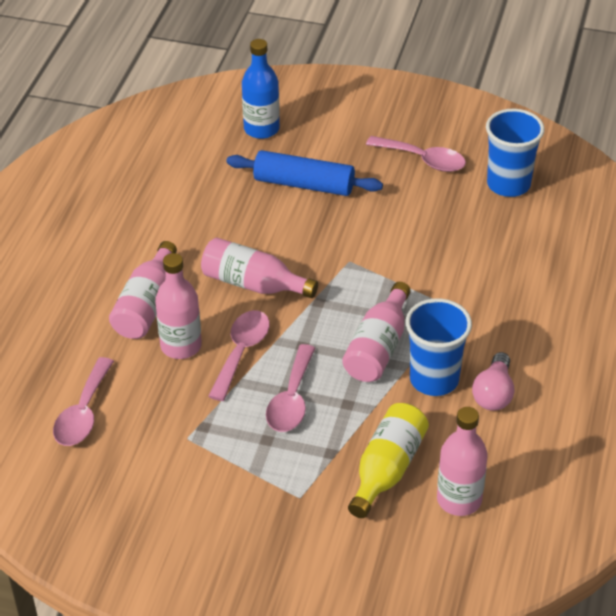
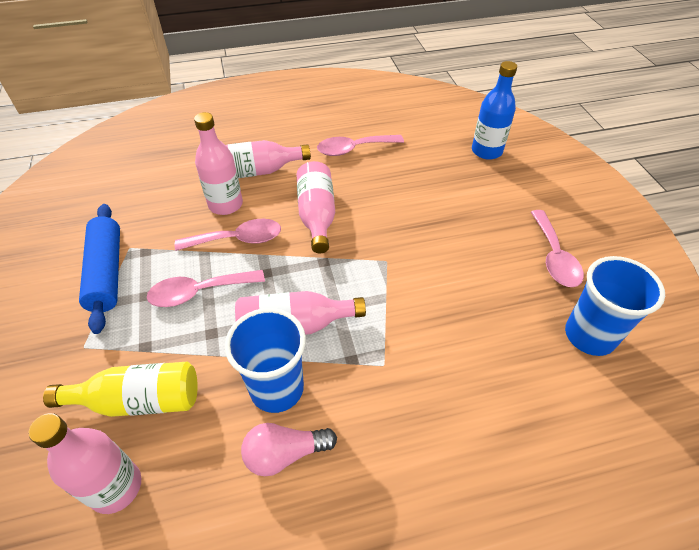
camera: 60 degrees right, 5 degrees up
pink spoon [53,357,114,446] -> pink spoon moved to [317,135,404,156]
blue rolling pin [226,150,383,196] -> blue rolling pin moved to [79,204,120,334]

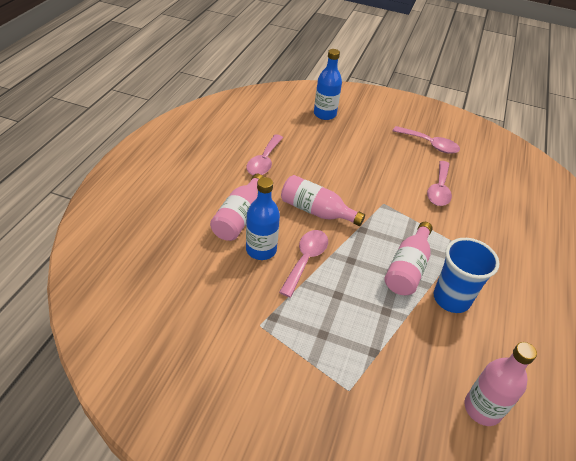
camera: 60 degrees left, 5 degrees down
yellow bottle [43,362,198,417] -> none
blue rolling pin [79,204,120,334] -> none
pink spoon [147,270,265,307] -> pink spoon moved to [427,161,452,206]
pink bottle [194,112,243,215] -> blue bottle [246,177,280,260]
pink light bulb [241,423,337,476] -> none
blue cup [565,256,665,356] -> none

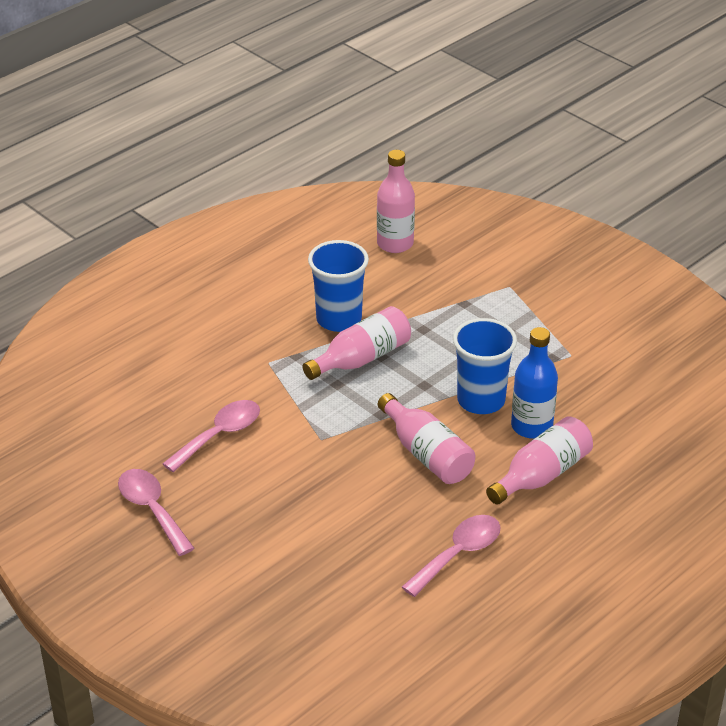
camera: 150 degrees left, 5 degrees down
pink spoon [279,230,328,297] -> blue cup [453,318,517,414]
blue bottle [314,49,342,120] -> none

